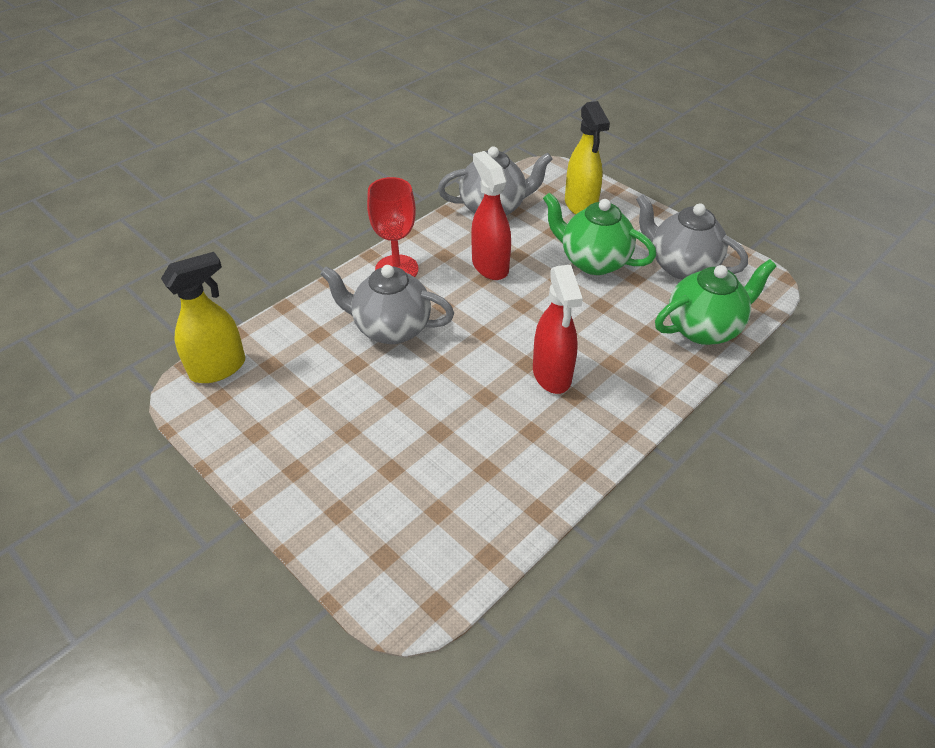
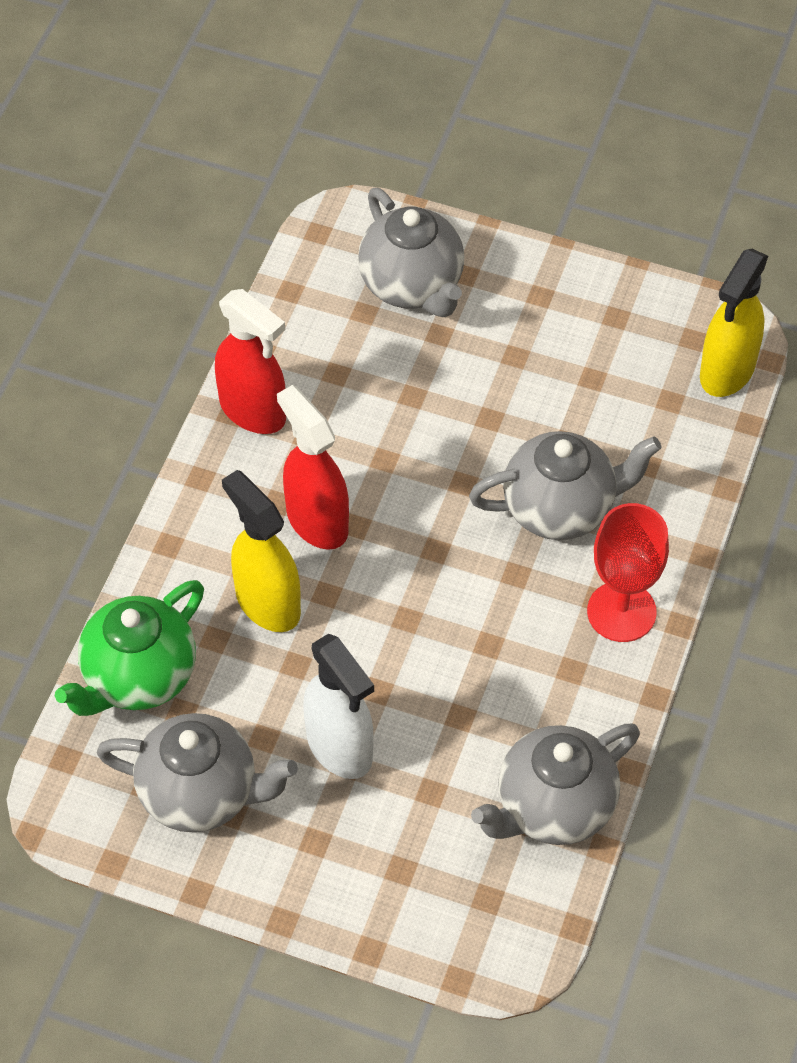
camera: 155 degrees right, 10 degrees up
red spray bottle [471,151,511,280] -> red spray bottle moved to [215,289,286,434]
green teapot [543,193,656,275] -> white spray bottle [303,633,374,779]
yellow spray bottle [565,101,610,215] -> yellow spray bottle moved to [222,470,301,632]
none -> grey teapot [358,188,464,317]

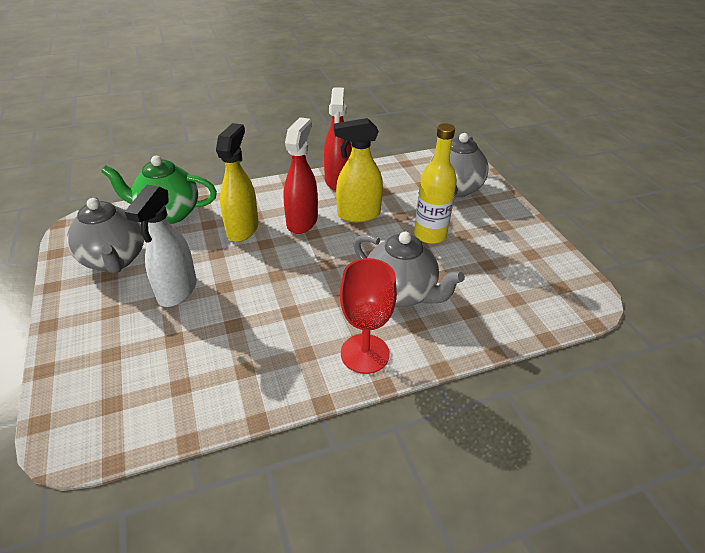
camera: 50 degrees right, 15 degrees down
grey teapot [471,724,640,845] -> none
yellow spray bottle [700,249,768,397] -> yellow spray bottle moved to [334,118,383,222]
none -> yellow bottle [414,123,457,244]

